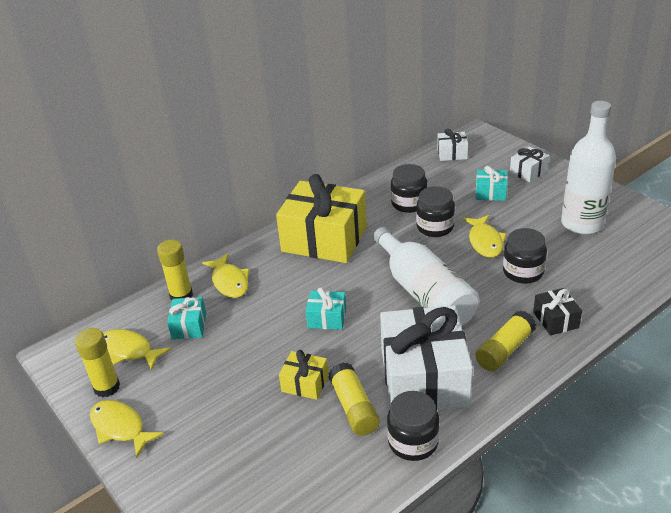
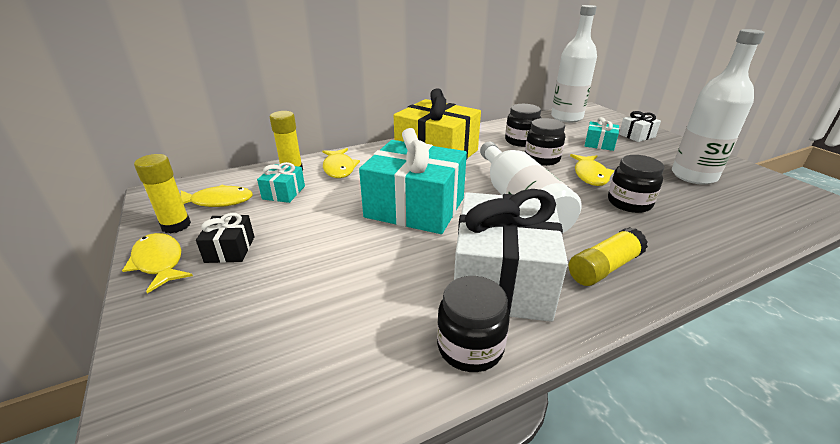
camera: 10 degrees right, 5 degrees down
yellow fish [103,329,171,371] -> yellow fish turned 135 degrees clockwise [181,185,253,207]
yellow gift [279,350,329,400] -> none
turquoise gift [306,287,346,330] -> turquoise gift [359,128,467,234], size x2.24
yellow glue stick [328,362,380,436] -> none
white gift [437,129,468,161] -> white bottle [551,5,597,122]
black gift [533,288,582,336] -> black gift moved to [196,213,254,263]

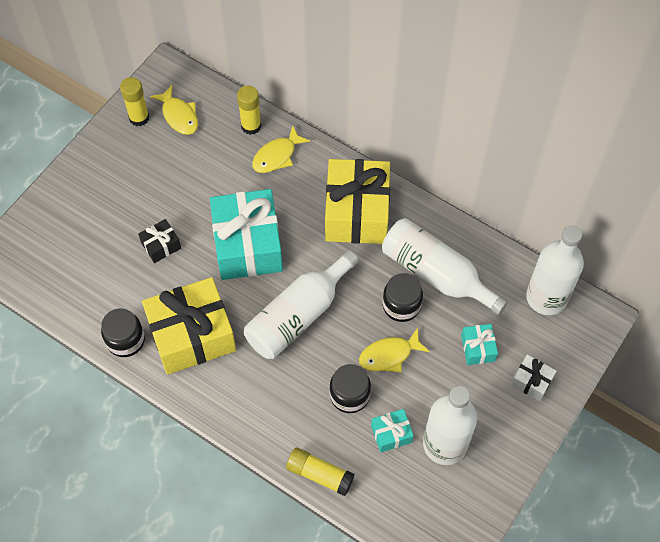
camera: 60 degrees right, 30 degrees up
yellow fish [122,233,193,294] -> none
black gift [196,213,254,263] -> black gift moved to [138,219,181,263]
turquoise gift [257,162,305,203] -> turquoise gift moved to [371,409,414,452]
white gift [454,189,568,322] -> yellow gift [142,277,236,375]
black jar [505,104,541,147] -> white bottle [382,218,508,315]
yellow glue stick [569,227,648,286] -> yellow glue stick moved to [286,447,354,496]

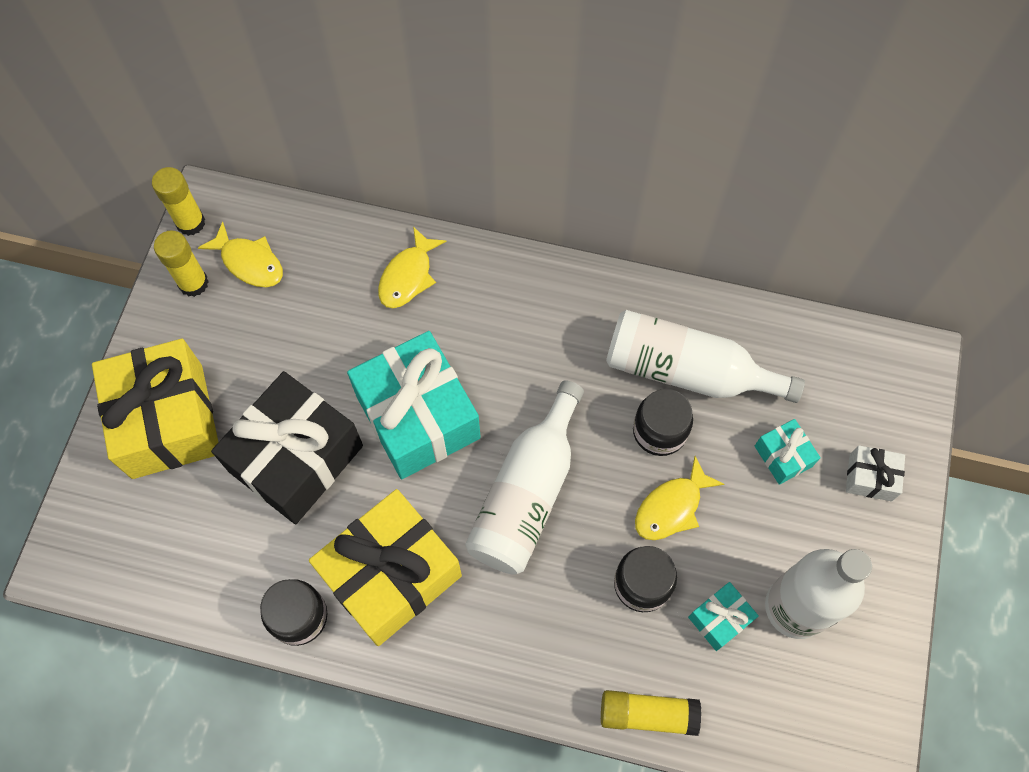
camera: 20 degrees left, 5 degrees up
black gift [138,219,181,263] -> black gift [211,371,363,524], size x2.24
yellow glue stick [237,85,261,135] -> yellow glue stick moved to [152,167,205,236]
yellow gift [325,159,390,244] -> yellow gift moved to [92,339,218,479]
white bottle [526,226,584,315] -> none

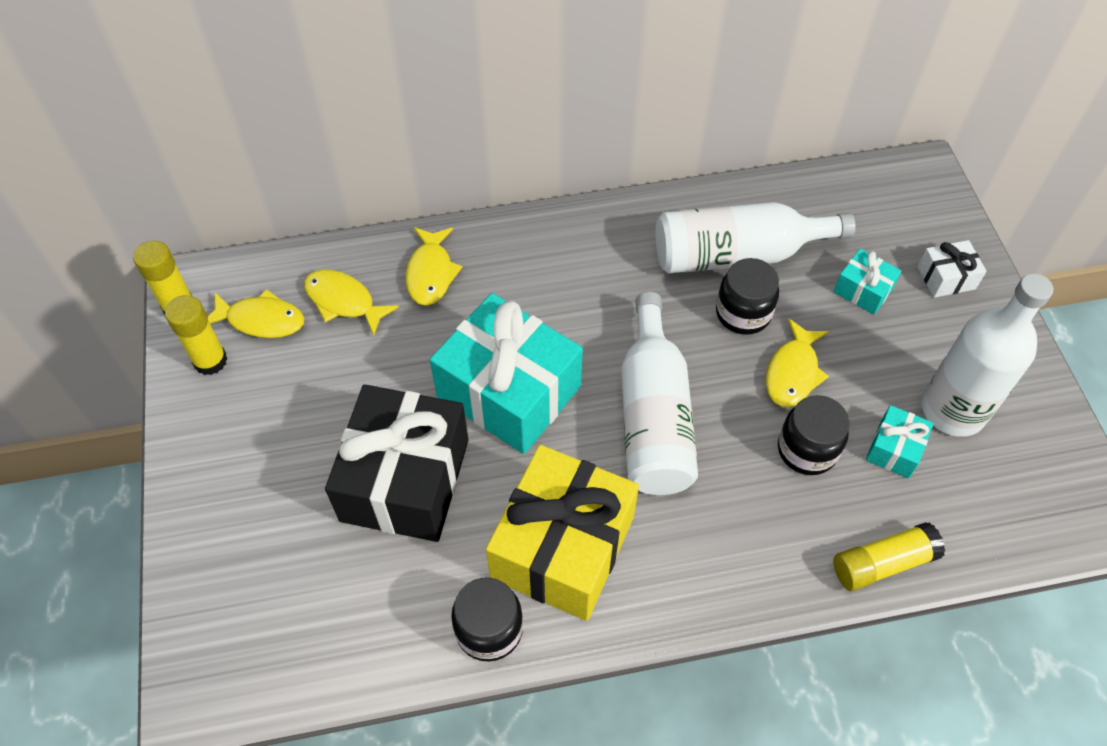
camera: 25 degrees left, 10 degrees down
yellow gift [92,339,218,479] -> none
none -> yellow fish [304,269,399,336]

